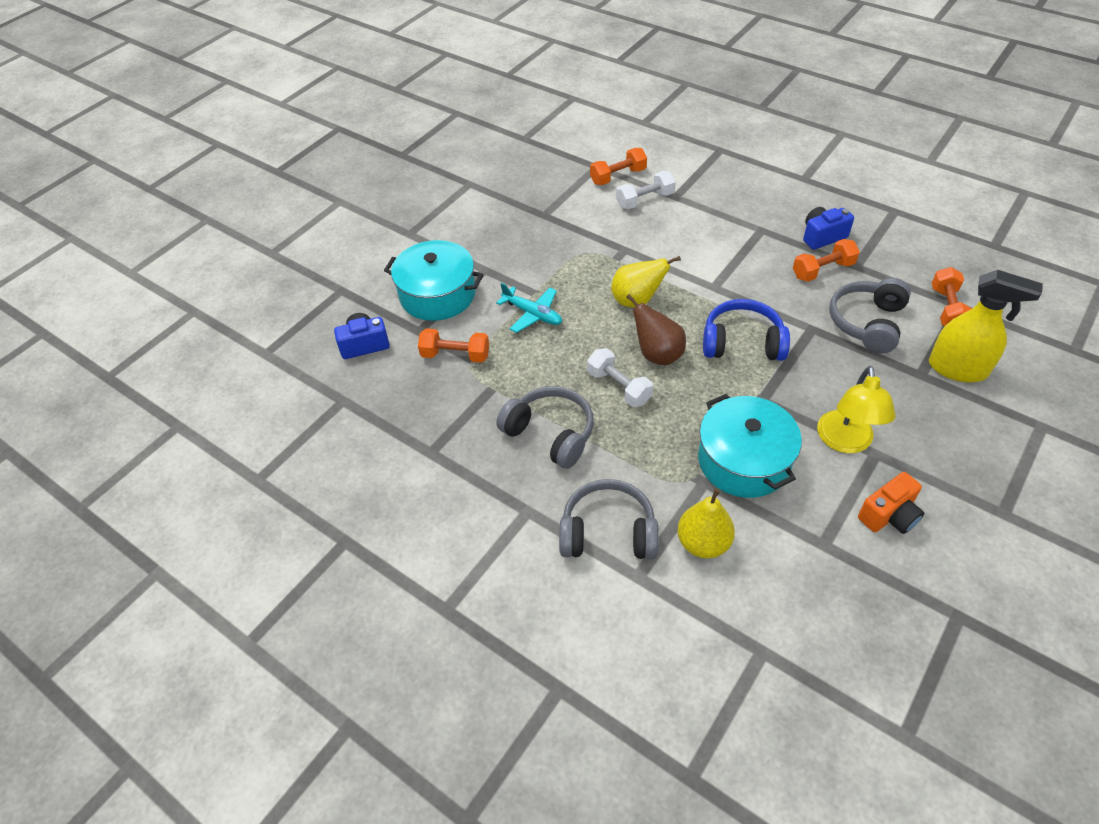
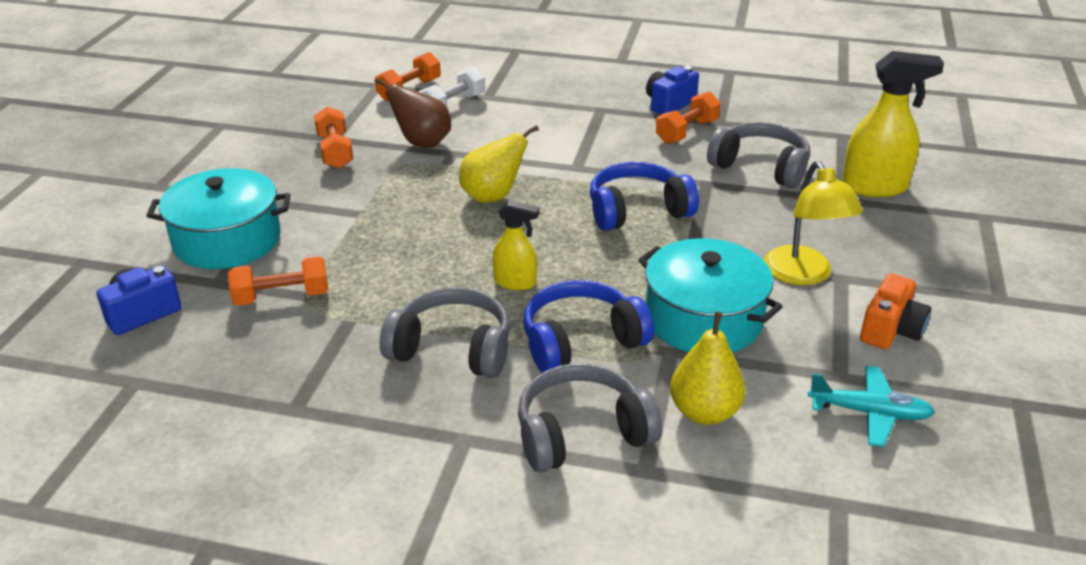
camera: 25 degrees left, 15 degrees down
turquoise plane [496,282,562,333] -> turquoise plane moved to [808,365,935,447]
white dumbbell [587,348,653,407] -> yellow spray bottle [492,200,539,290]
brown pear [626,294,686,365] -> brown pear moved to [375,78,451,148]
grey headphones [829,278,911,353] -> grey headphones turned 120 degrees clockwise [707,122,810,188]
orange dumbbell [932,267,972,326] -> orange dumbbell moved to [314,106,353,169]
none -> blue headphones [524,280,654,373]

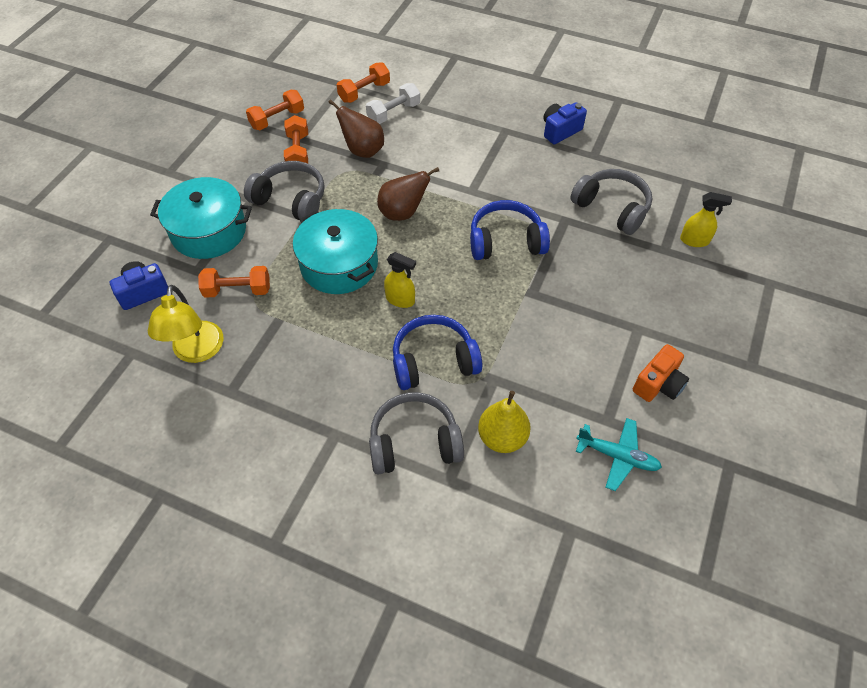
camera: 10 degrees right, 20 degrees up
grey headphones [380,287,510,378] -> grey headphones moved to [244,161,325,220]
yellow pear [459,125,539,203] -> brown pear [377,167,439,221]
turquoise pot [638,238,783,352] -> turquoise pot moved to [293,209,378,294]
orange dumbbell [656,92,721,144] -> orange dumbbell moved to [246,90,304,130]
yellow lamp [764,161,863,285] -> yellow lamp moved to [148,285,224,363]
yellow spray bottle [842,51,944,197] -> yellow spray bottle [680,192,732,247], size x0.58

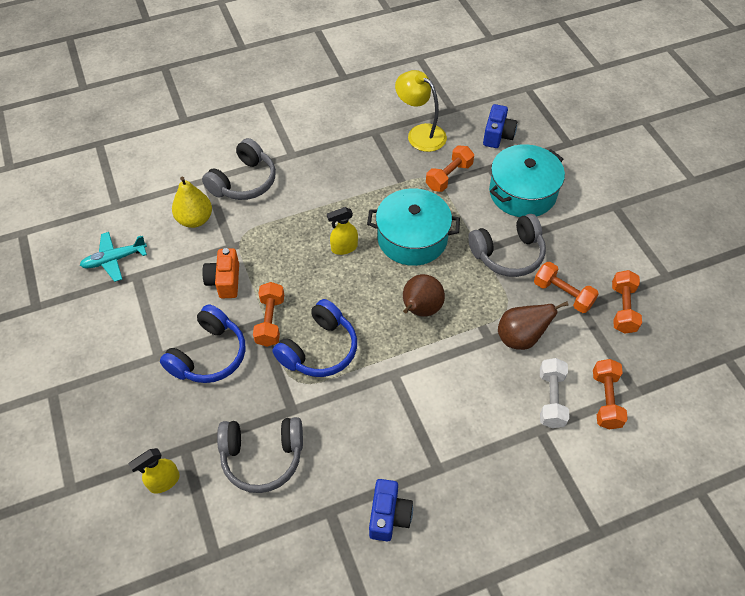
camera: 135 degrees right, 0 degrees up
blue headphones [393,315,482,390] -> blue headphones moved to [160,304,246,383]
orange camera [633,344,689,402] -> orange camera moved to [202,248,239,298]
none -> orange dumbbell [253,282,284,347]

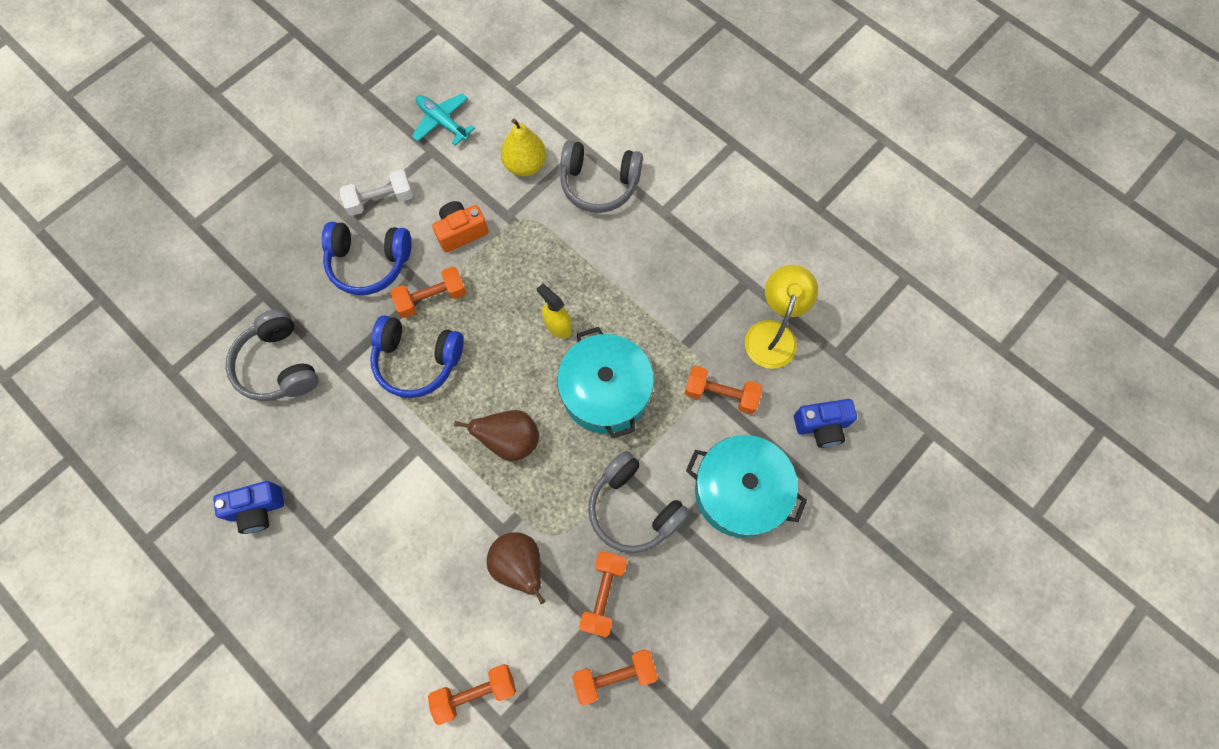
camera: 65 degrees right, 15 degrees up
yellow spray bottle [129,448,180,493] -> none
white dumbbell [540,358,569,428] -> white dumbbell moved to [340,170,413,216]

